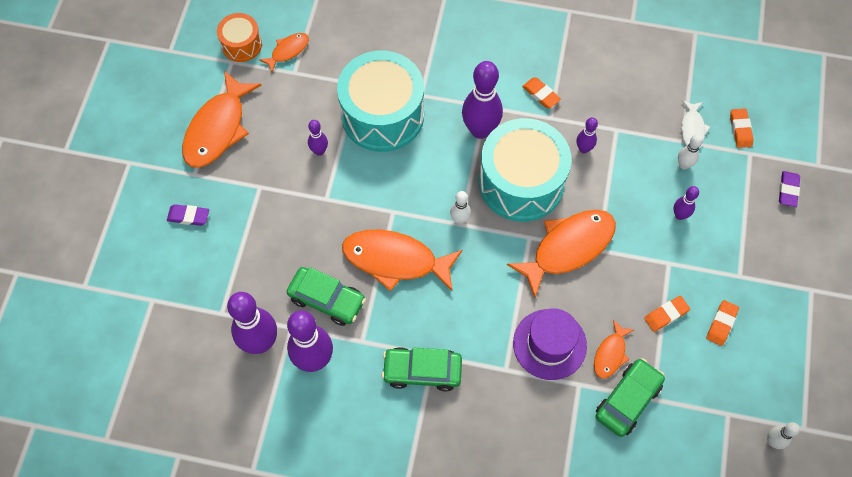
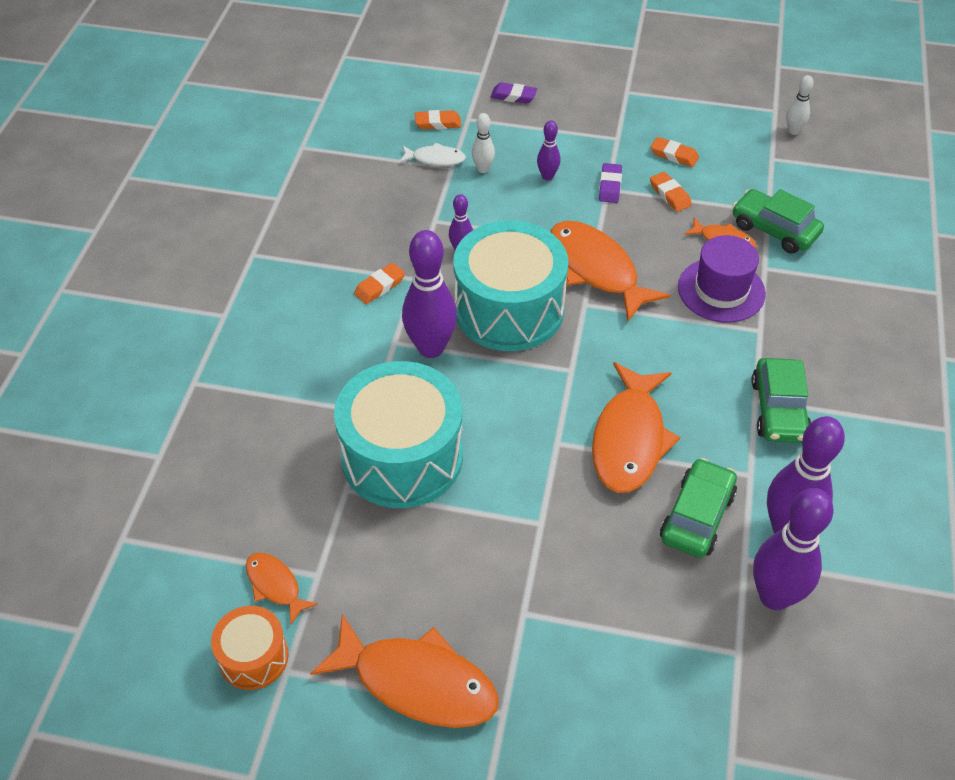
camera: 90 degrees left, 15 degrees down
purple eraser [167,204,209,226] -> purple eraser moved to [599,163,622,203]
purple bowling pin [308,120,328,156] -> none
white bowling pin [450,191,471,225] -> none

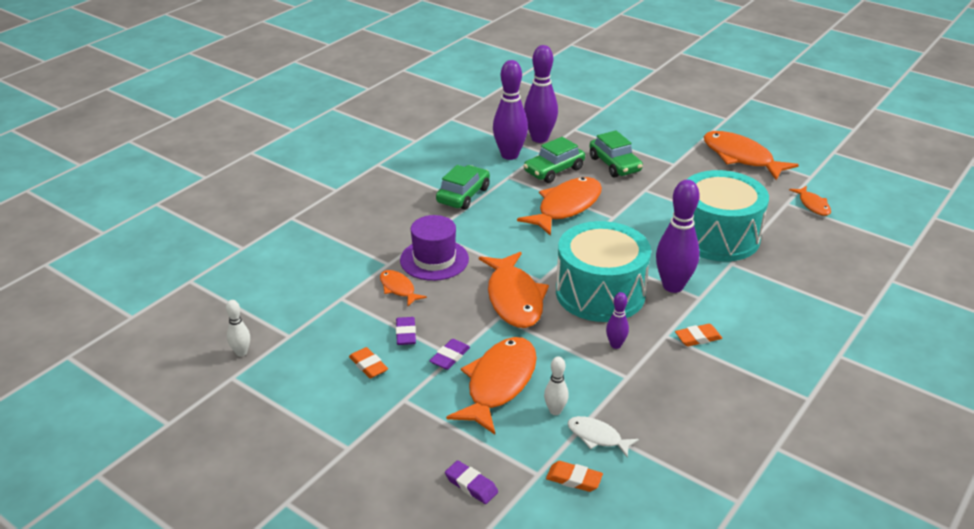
camera: 155 degrees left, 15 degrees down
orange drum [211,606,289,690] -> none
purple bowling pin [537,121,560,180] -> orange fish [446,337,537,435]
orange eraser [650,172,692,212] -> purple eraser [396,317,416,345]
green car [733,189,824,254] -> green car moved to [589,130,643,178]

